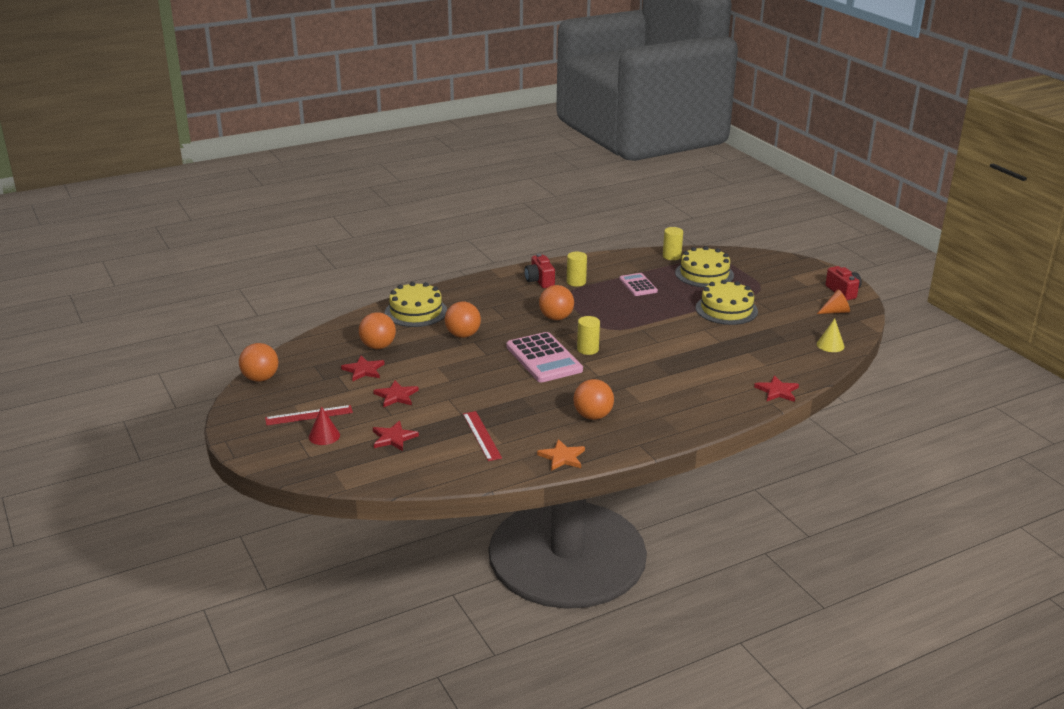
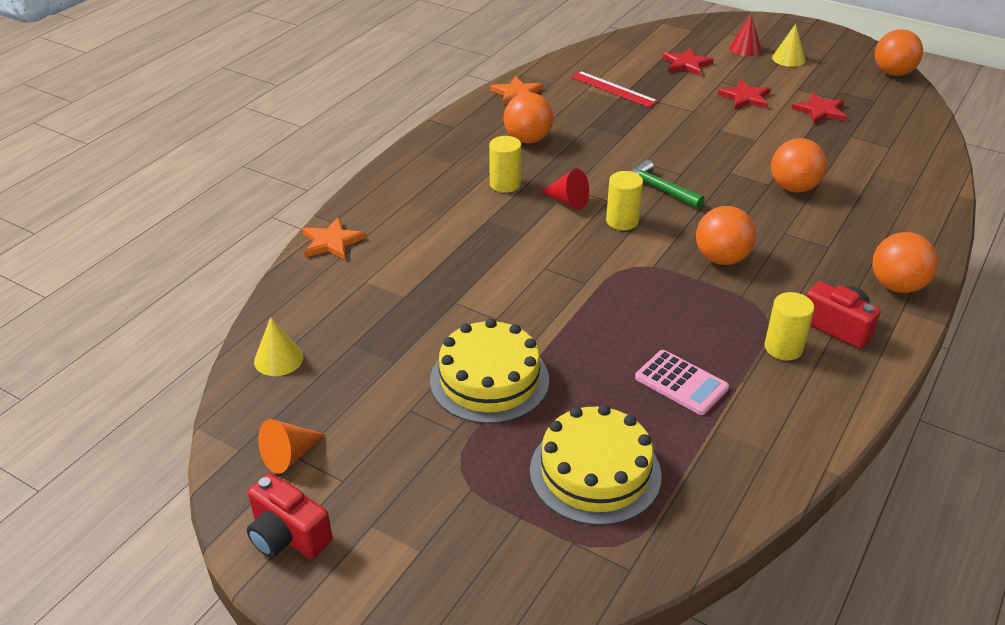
camera: 150 degrees right, 10 degrees up
red ruler [265,405,353,425] -> yellow cone [772,24,805,67]
orange ball [359,312,396,349] -> orange ball moved to [872,232,938,293]
yellow cake [385,282,447,327] -> none
pink calculator [506,332,583,382] -> green hammer [631,159,705,209]
yellow cylinder [663,227,683,260] -> yellow cylinder moved to [489,136,521,193]
red star [754,375,799,402] -> orange star [302,217,366,260]
none -> red cone [541,168,589,209]

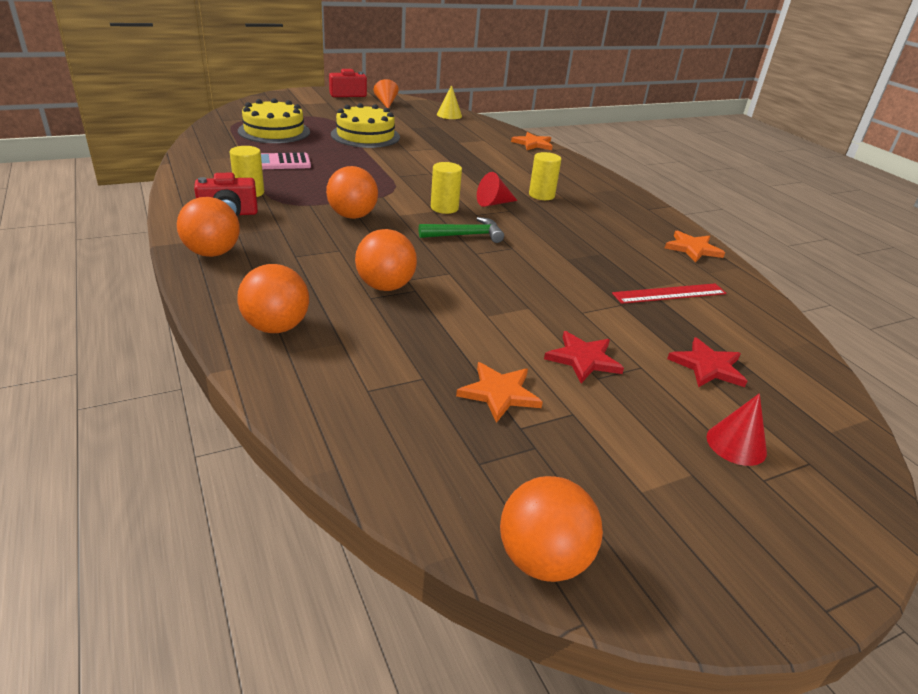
camera: 120 degrees right, 5 degrees down
orange ball [504,92,553,143] -> orange ball moved to [237,264,309,333]
yellow cone [772,24,805,67] -> none
red star [792,93,847,124] -> orange star [456,362,543,423]

